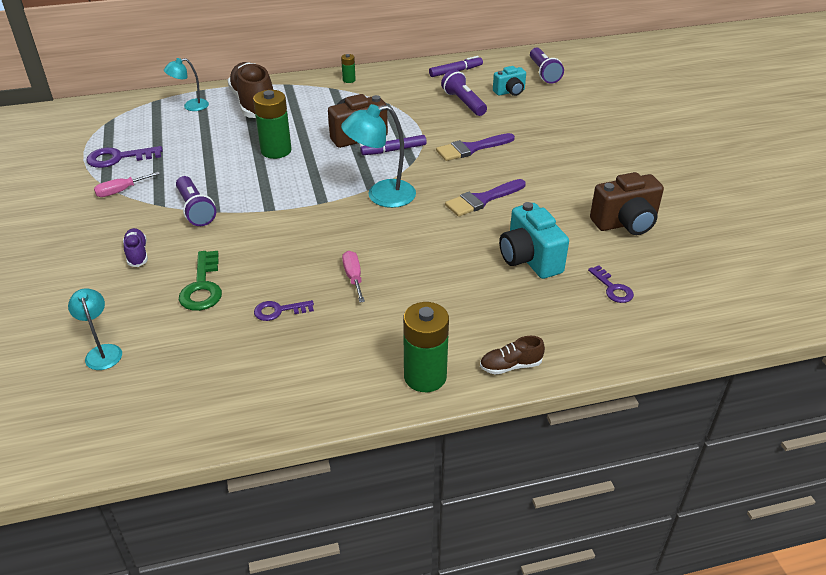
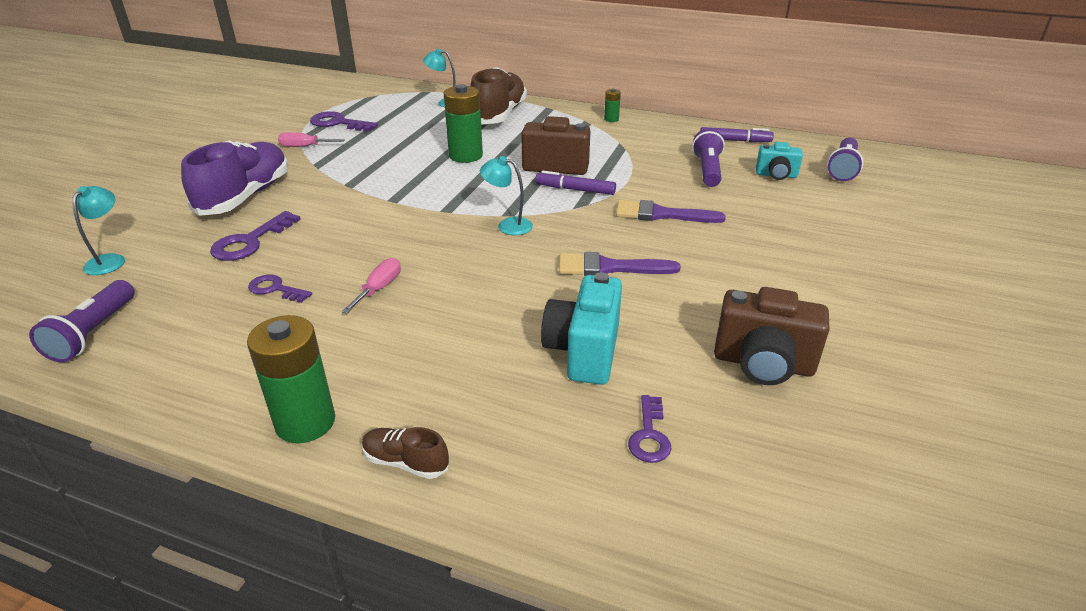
camera: 35 degrees right, 5 degrees down
purple shoe [123,228,148,267] -> purple shoe [181,140,288,216], size x2.21
purple flashlight [176,176,216,226] -> purple flashlight moved to [29,280,135,362]
green key [179,251,222,311] -> purple key [210,211,301,261]
turquoise lamp [341,104,416,208] -> turquoise lamp [480,156,533,235], size x0.60

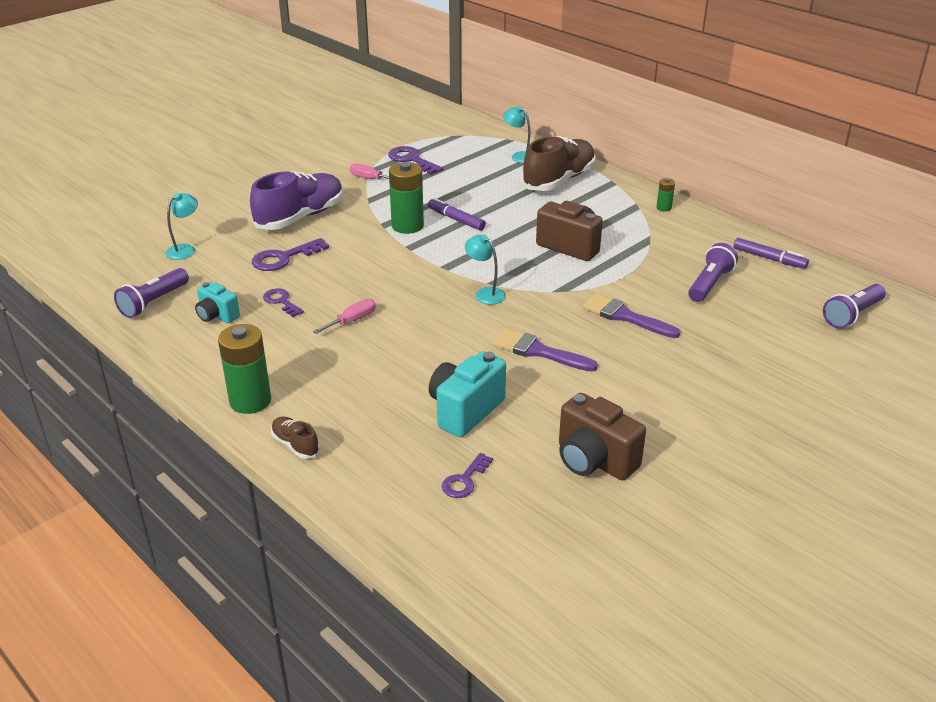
camera: 25 degrees right, 0 degrees up
green battery [444,84,483,163] -> green battery moved to [389,162,424,234]
purple marker [535,171,616,195] -> purple marker moved to [428,198,486,231]
turquoise camera [756,142,803,180] -> turquoise camera moved to [195,282,240,323]

